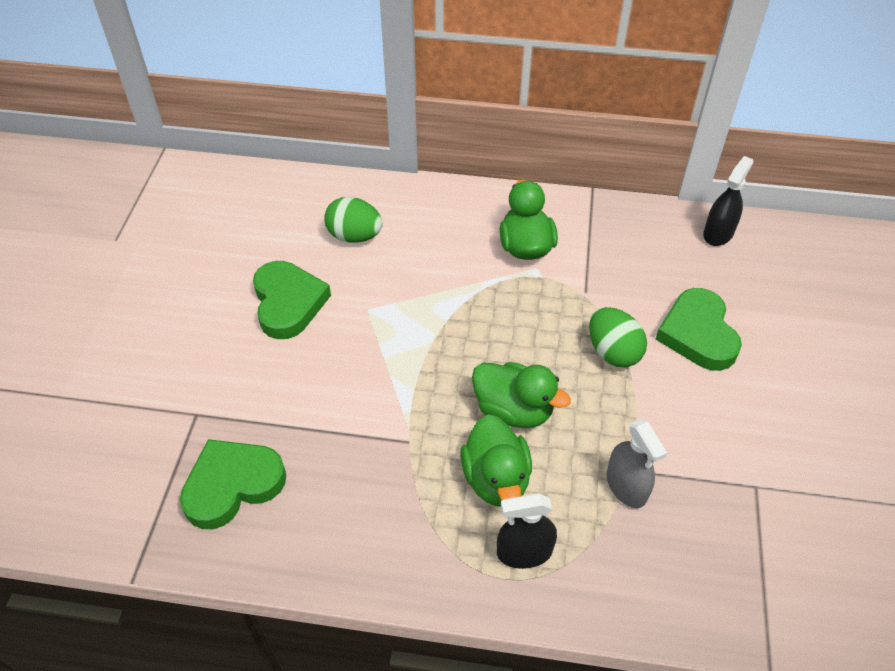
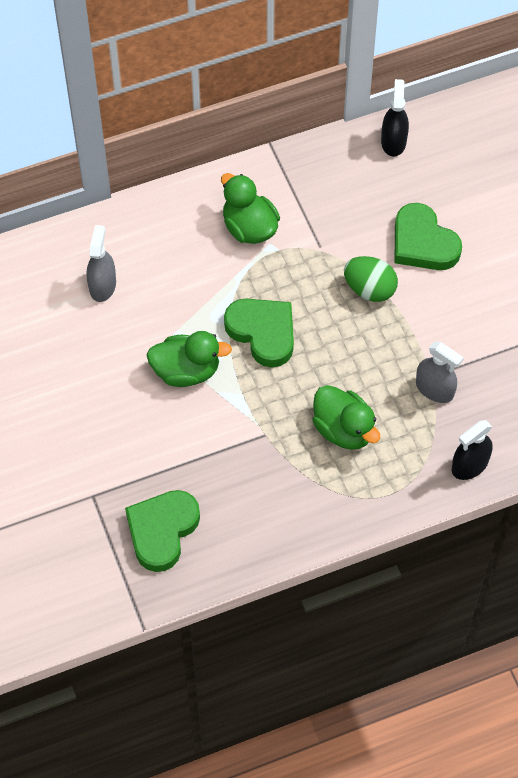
camera: 30 degrees left, 10 degrees up
green heart [253,261,331,339] -> green heart moved to [224,299,294,368]
green egg [324,197,383,243] -> grey spray bottle [87,225,116,302]
green duck [472,362,571,428] -> green duck moved to [147,331,232,387]
black spray bottle [497,493,557,569] -> black spray bottle moved to [452,420,493,480]

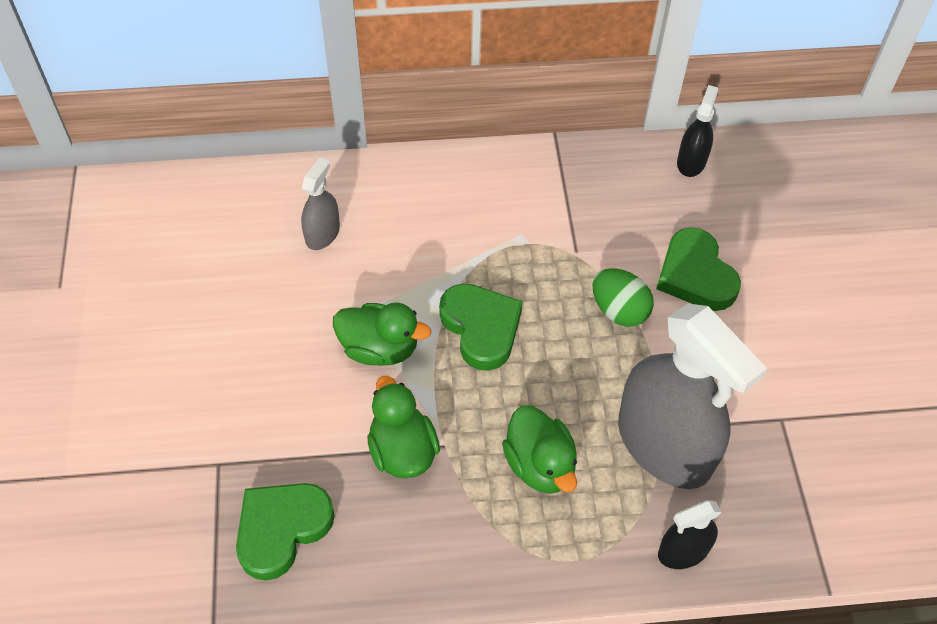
camera: 15 degrees right, 5 degrees down
green duck [221,173,280,244] -> green duck moved to [368,376,440,478]
grey spray bottle [416,342,464,403] -> grey spray bottle [618,303,767,489], size x2.16

